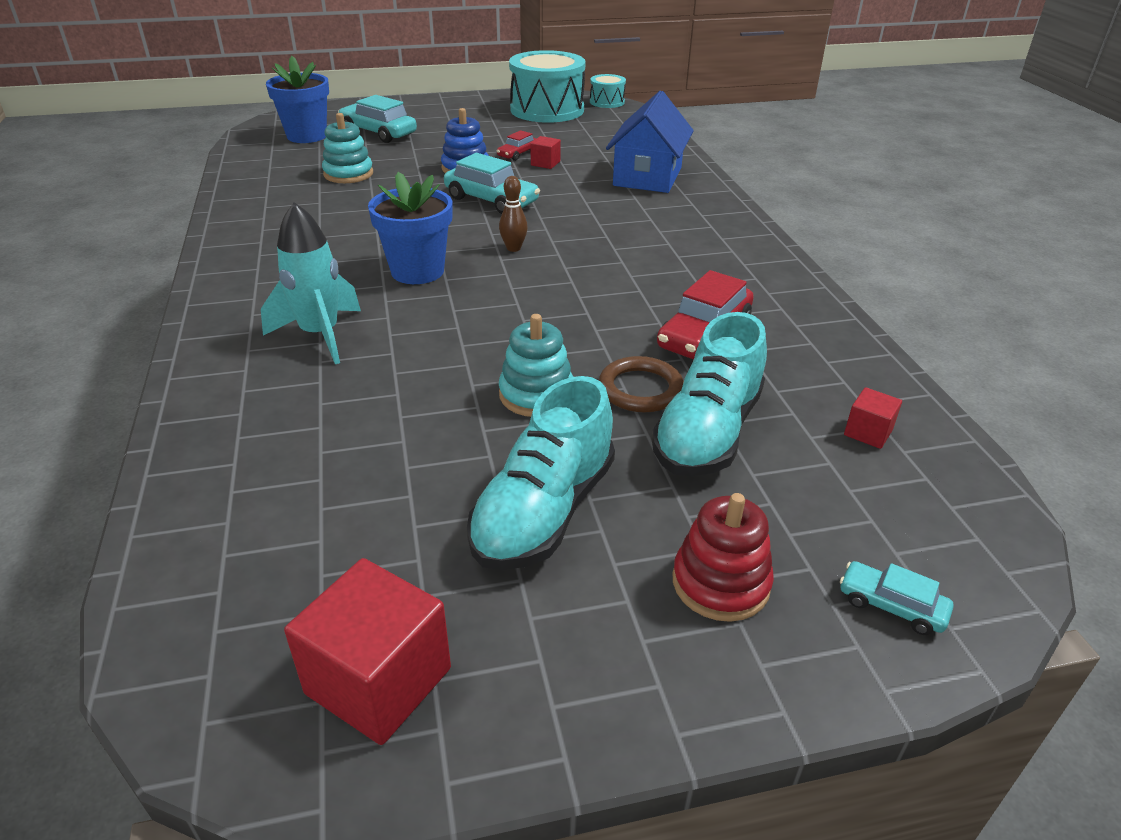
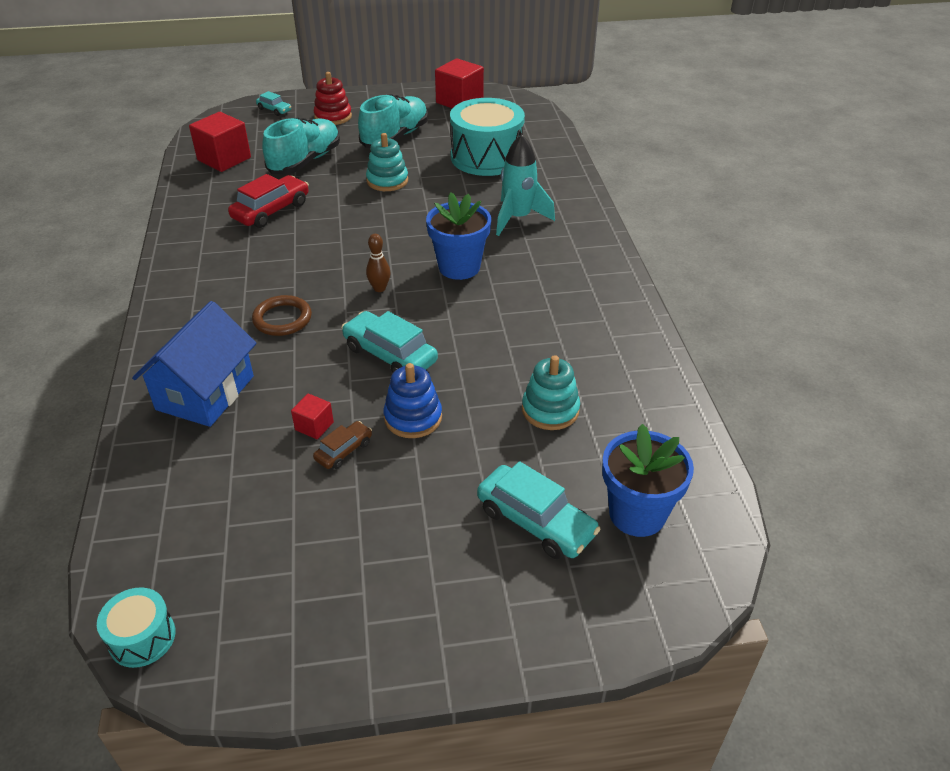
camera: 175 degrees left, 5 degrees up
red car [497,130,536,161] -> brown car [313,421,372,469]
turquoise drum [509,50,586,123] -> turquoise drum moved to [450,98,525,176]
brown ring [599,356,684,412] -> brown ring moved to [252,295,312,336]
red cube [844,387,902,449] -> red cube [189,112,251,172], size x1.99

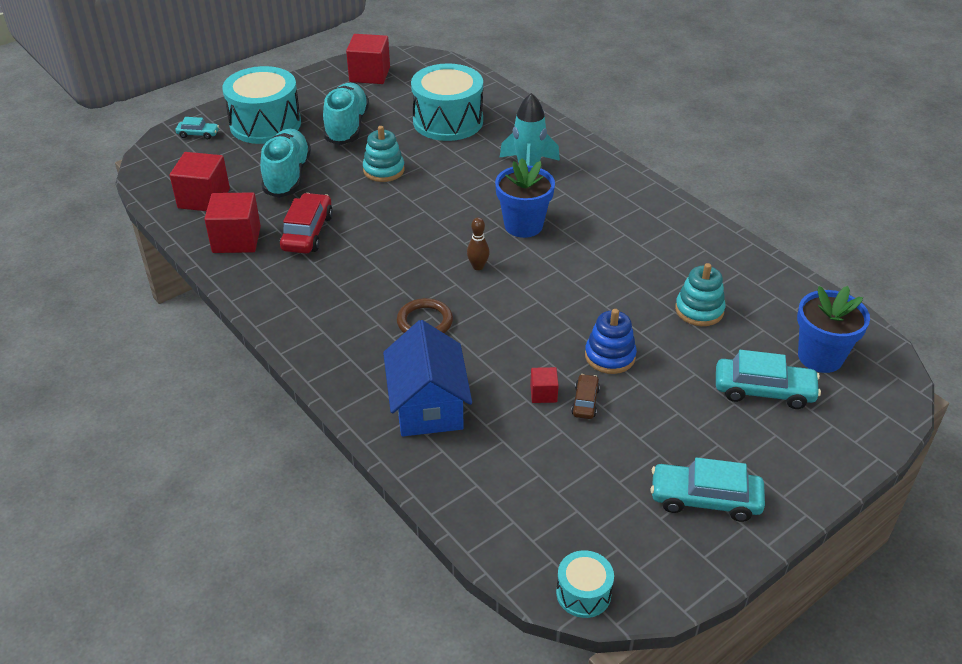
camera: 30 degrees left, 0 degrees up
red stacking toy [314,72,352,125] -> turquoise drum [222,66,301,144]
turquoise car [342,311,438,373] -> turquoise car moved to [650,457,765,522]
none -> red cube [204,192,261,253]

